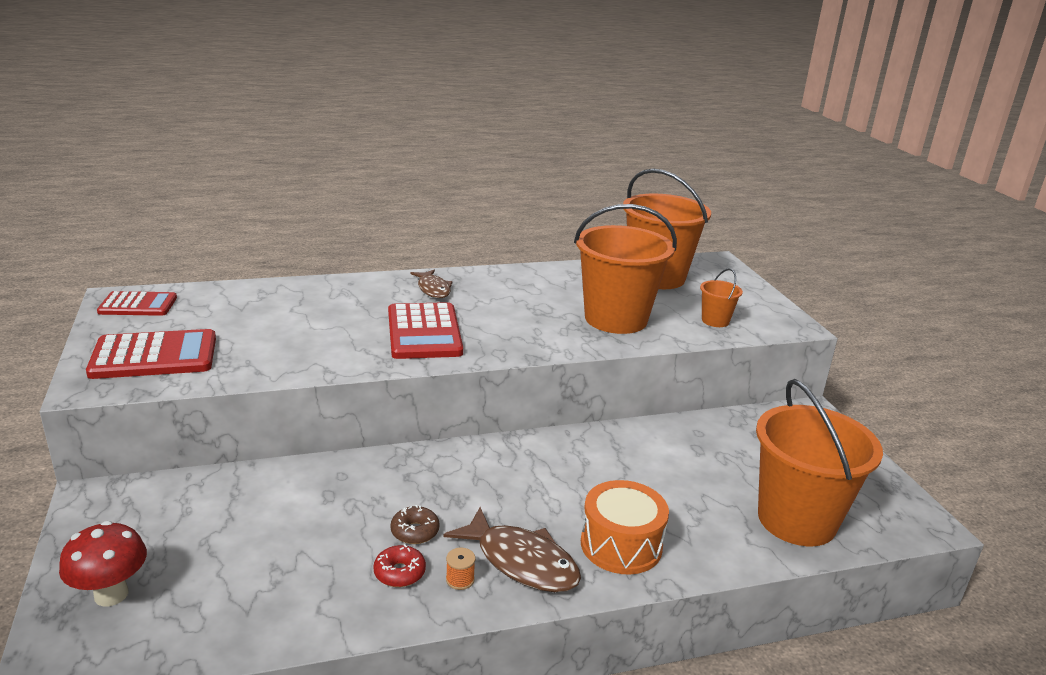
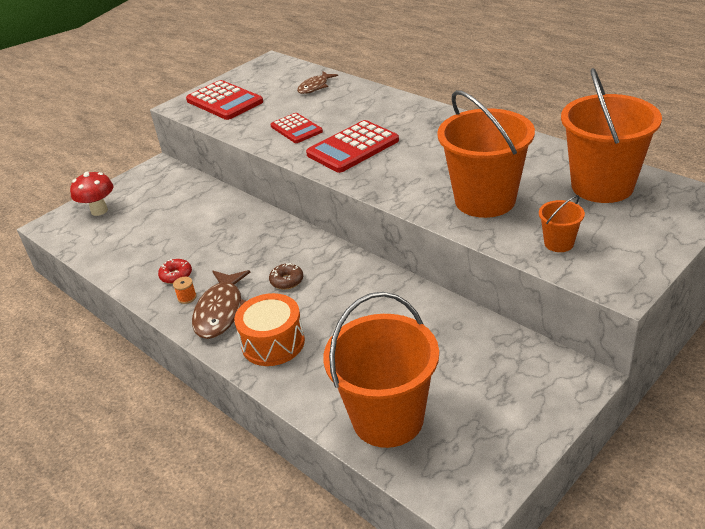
camera: 65 degrees right, 10 degrees up
red calculator [97,291,177,316] -> red calculator moved to [271,113,323,143]
brown donut [390,505,440,544] -> brown donut moved to [269,263,303,289]
brown fish [410,270,453,298] -> brown fish moved to [297,71,338,94]

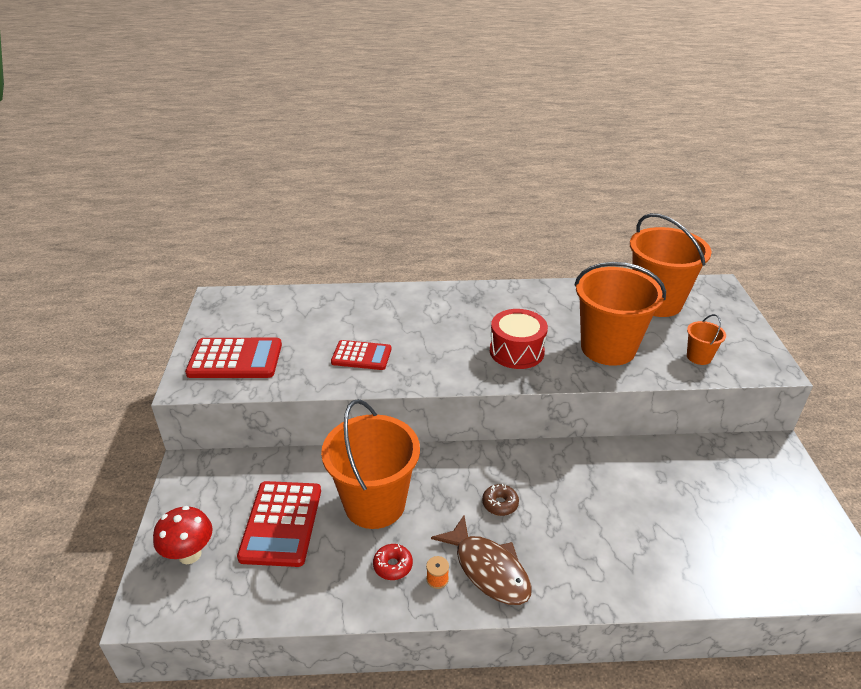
camera: 50 degrees left, 0 degrees up
orange drum [234,293,305,366] -> none
brown fish [297,71,338,94] -> none
red calculator [306,120,399,173] -> red calculator moved to [237,481,321,567]
orange bucket [323,292,439,448] -> orange bucket moved to [321,399,420,529]
none -> red drum [490,309,548,369]

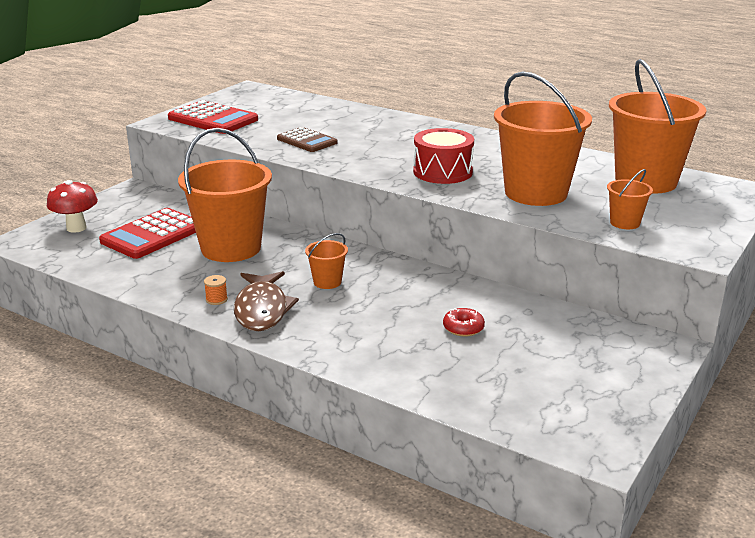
camera: 35 degrees right, 10 degrees down
red calculator [331,340,391,370] -> brown calculator [277,127,338,152]
red donut [373,544,413,580] -> red donut moved to [443,308,485,337]
brown donut [482,484,519,516] -> orange bucket [305,233,348,289]

